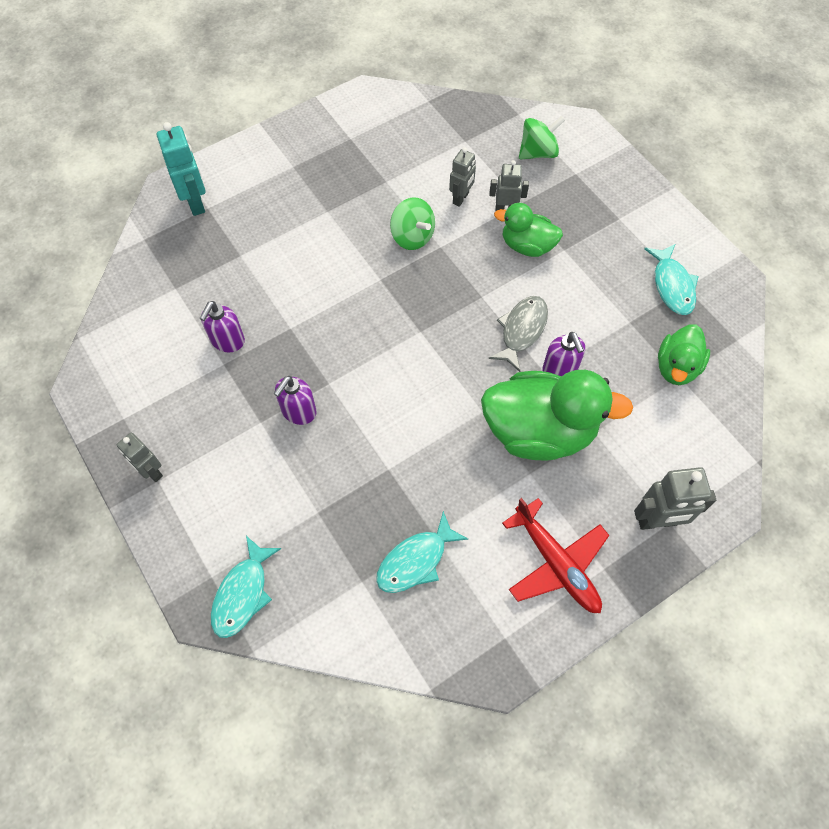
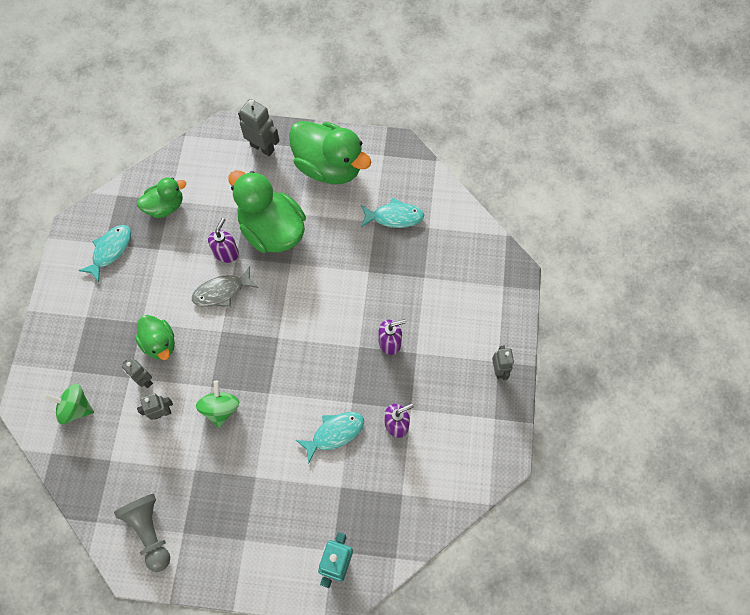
camera: 140 degrees left, 5 degrees up
turquoise fish [211,536,282,638] -> turquoise fish moved to [296,412,364,463]
red plane [502,498,610,613] -> green duck [289,121,371,184]
none -> grey pawn [114,494,170,572]

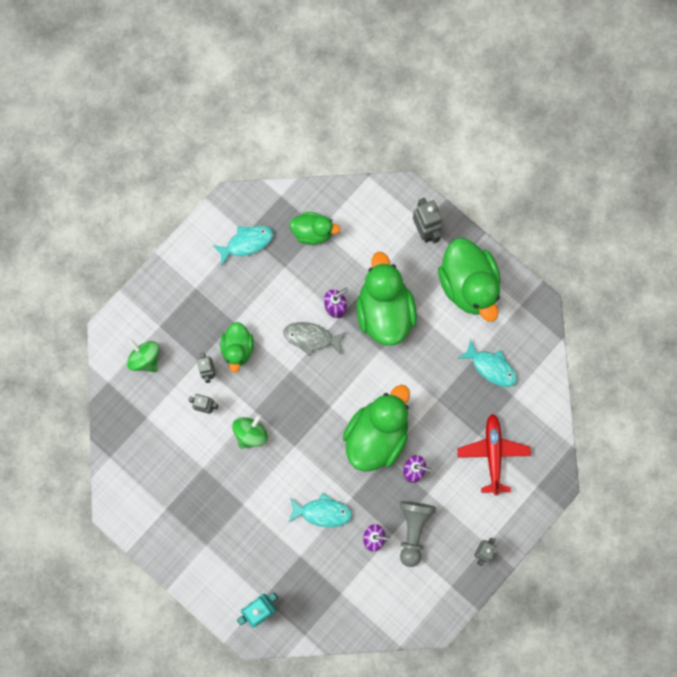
camera: 35 degrees right, 10 degrees up
grey pawn [114,494,170,572] -> grey pawn moved to [400,501,436,567]
none -> green duck [343,385,410,472]
none -> red plane [457,414,531,496]

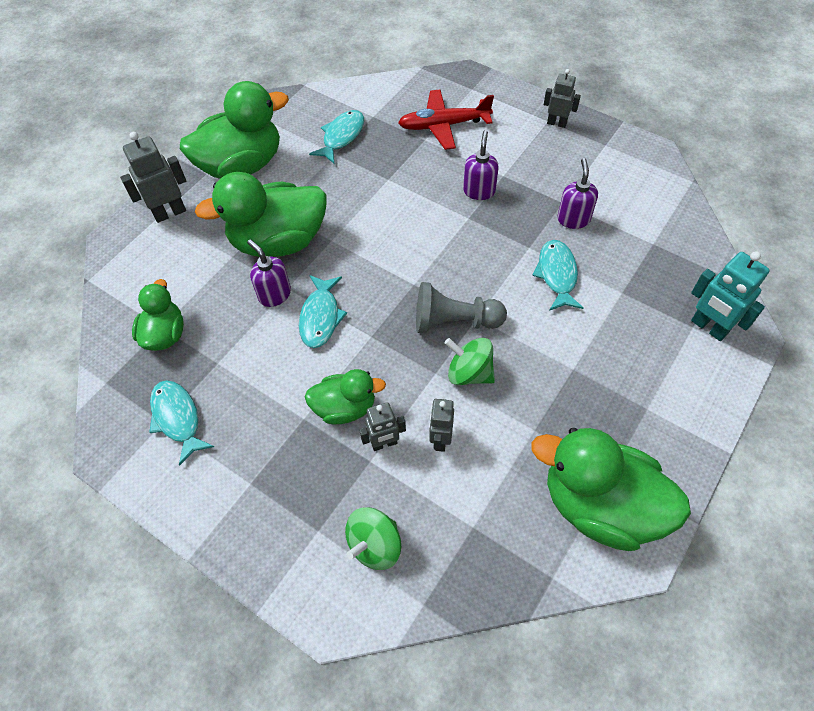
camera: 95 degrees left, 20 degrees down
grey fish [283,322,346,356] -> turquoise fish [299,275,347,348]
green duck [343,385,410,472] -> green duck moved to [532,428,691,551]
grey pawn [400,501,436,567] -> grey pawn moved to [416,282,507,333]

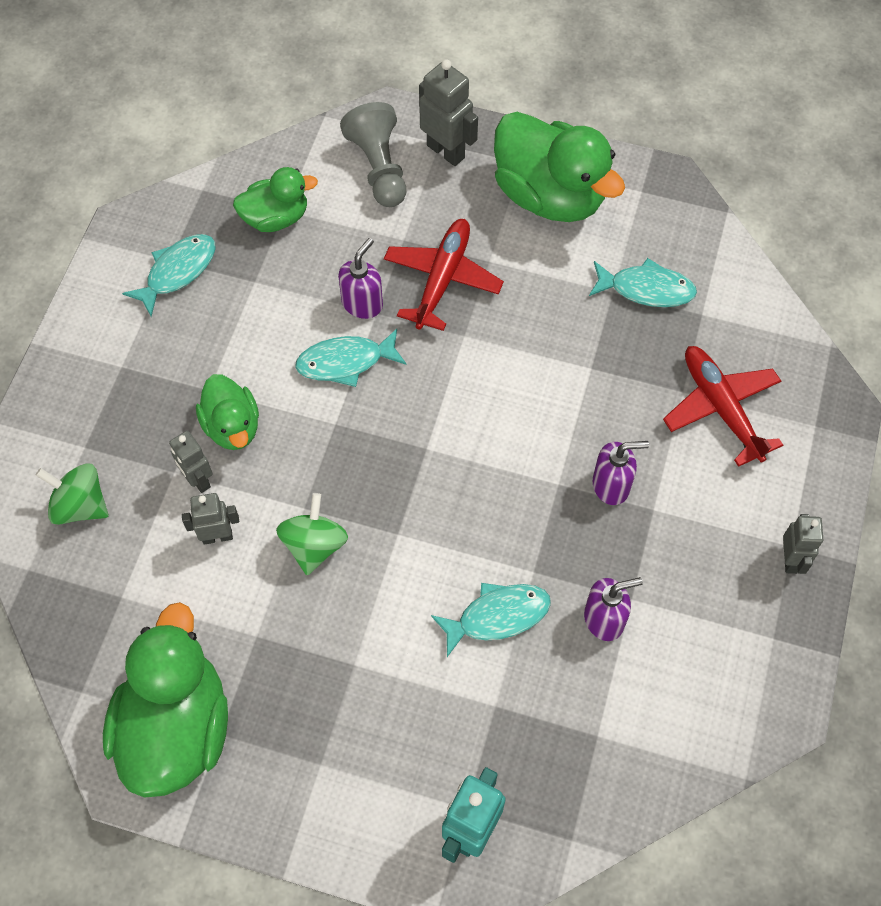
camera: 70 degrees right, 5 degrees up
green duck [195,172,327,257] -> red plane [384,219,504,331]
grey pawn [416,282,507,333] -> grey pawn moved to [340,102,406,207]

